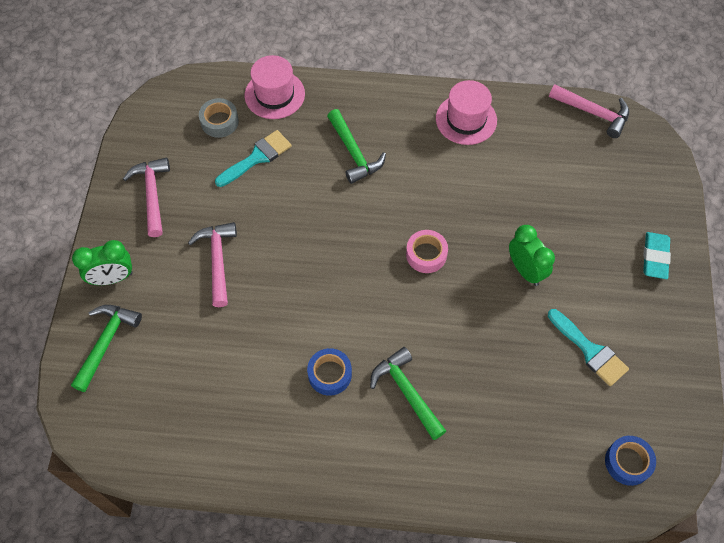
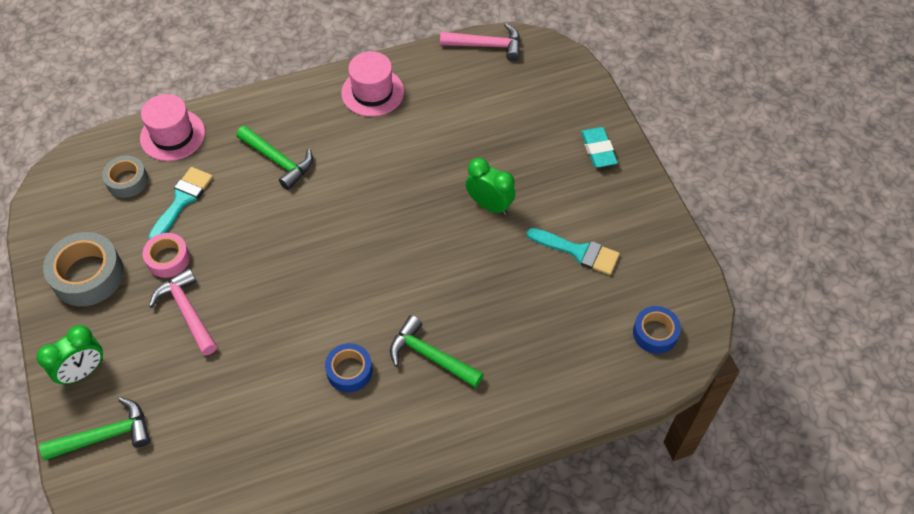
camera: 25 degrees left, 5 degrees down
green hammer [71,305,142,392] -> green hammer turned 75 degrees clockwise [39,397,150,460]
pink hammer [123,158,170,237] -> grey tape [43,232,124,306]
pink tape [406,230,448,273] -> pink tape moved to [142,233,190,278]

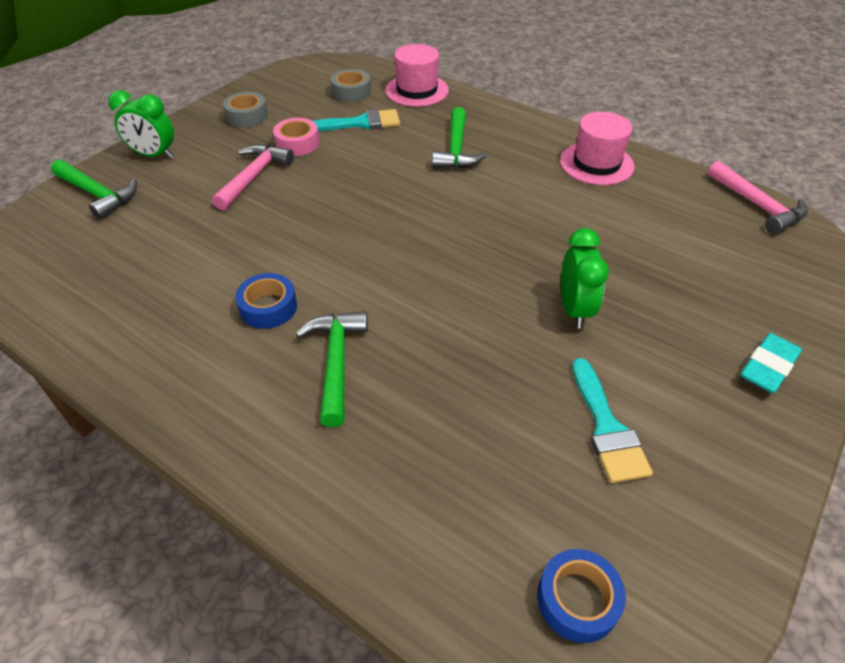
camera: 55 degrees right, 10 degrees down
grey tape [43,232,124,306] -> grey tape [223,92,268,127], size x0.61

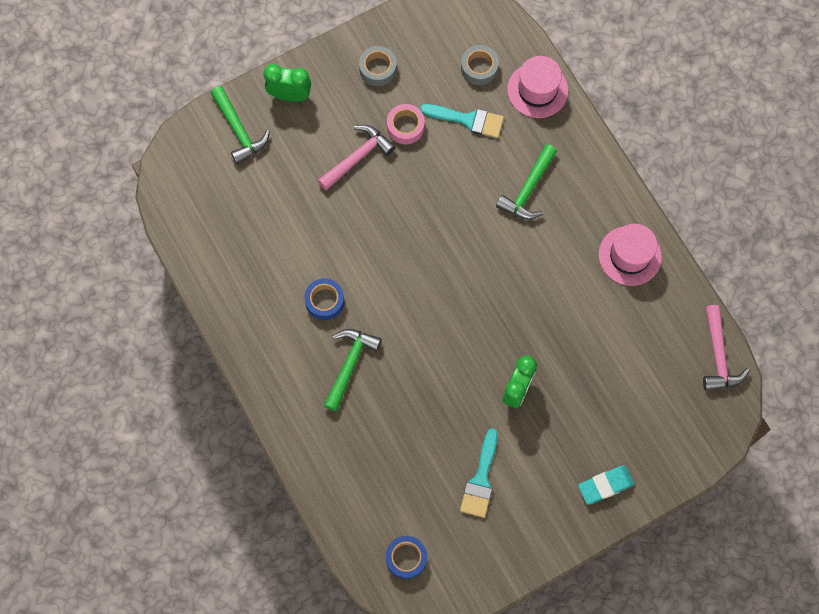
camera: 25 degrees right, 25 degrees up
green clock [108,90,174,159] -> green clock turned 150 degrees clockwise [263,64,311,102]

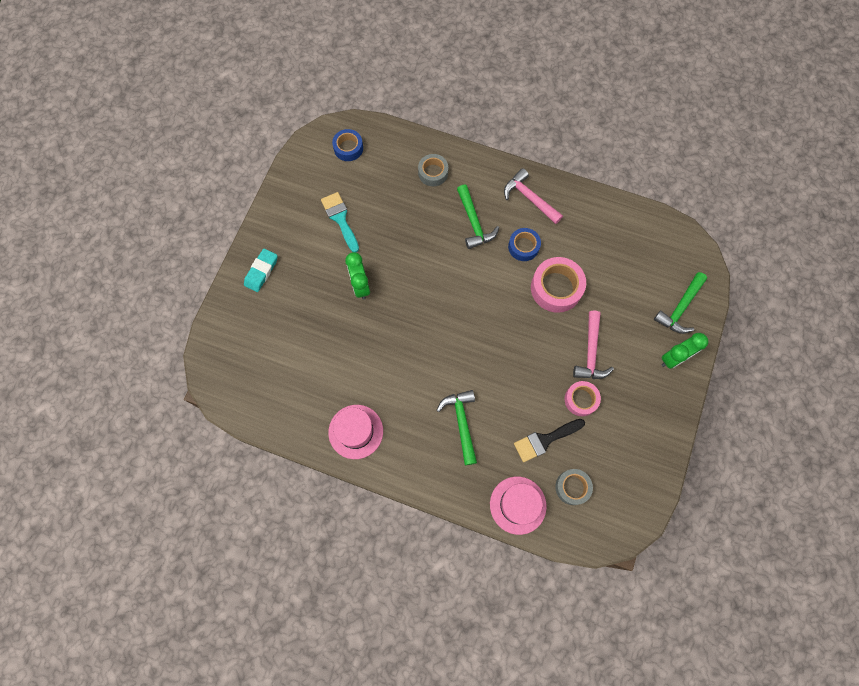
camera: 140 degrees right, 0 degrees up
green hammer [211,86,270,164] -> green hammer turned 75 degrees counterclockwise [654,272,707,334]
grey tape [359,46,397,86] -> grey tape moved to [418,154,448,186]
turquoise brush [420,104,504,138] -> black brush [514,419,585,462]
pink hammer [703,305,750,391] -> pink hammer moved to [504,168,563,224]
none -> pink tape [531,257,586,313]

